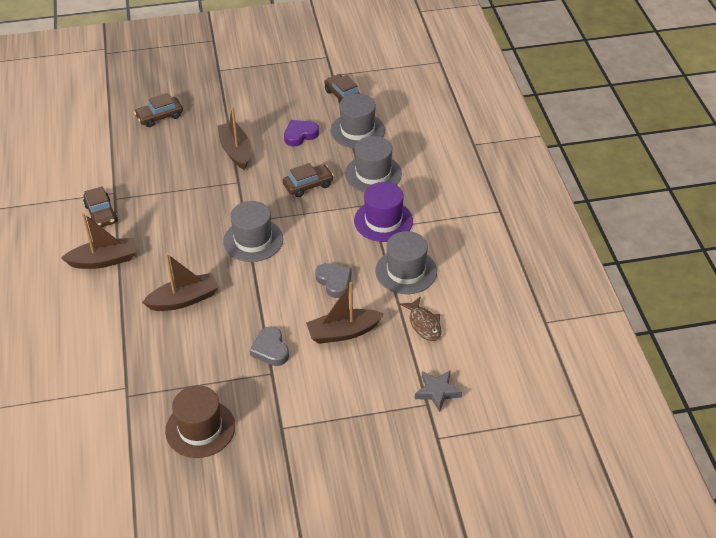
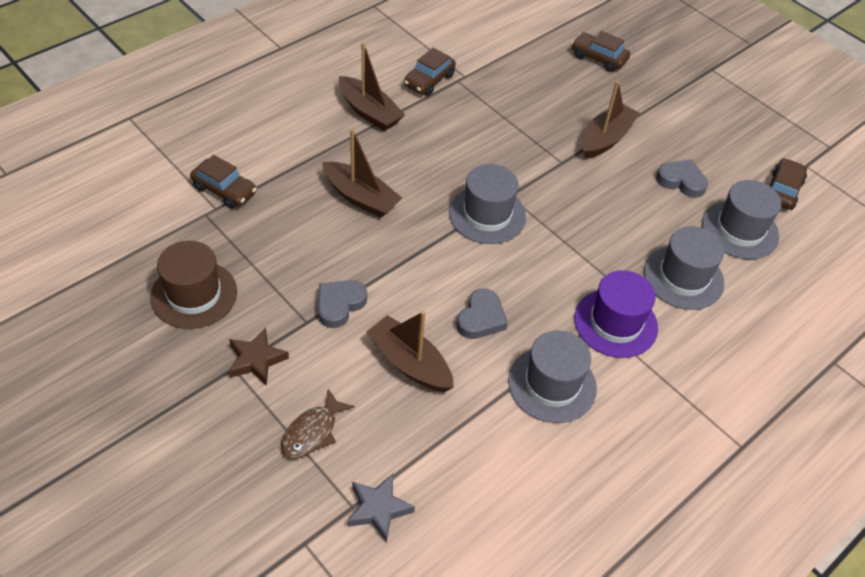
camera: 55 degrees right, 5 degrees up
brown car [283,163,334,197] -> brown car moved to [190,155,257,209]
purple heart [284,120,319,146] -> grey heart [656,159,708,198]
brown fish [399,296,441,341] -> brown fish moved to [281,389,354,458]
none -> brown star [228,328,289,386]

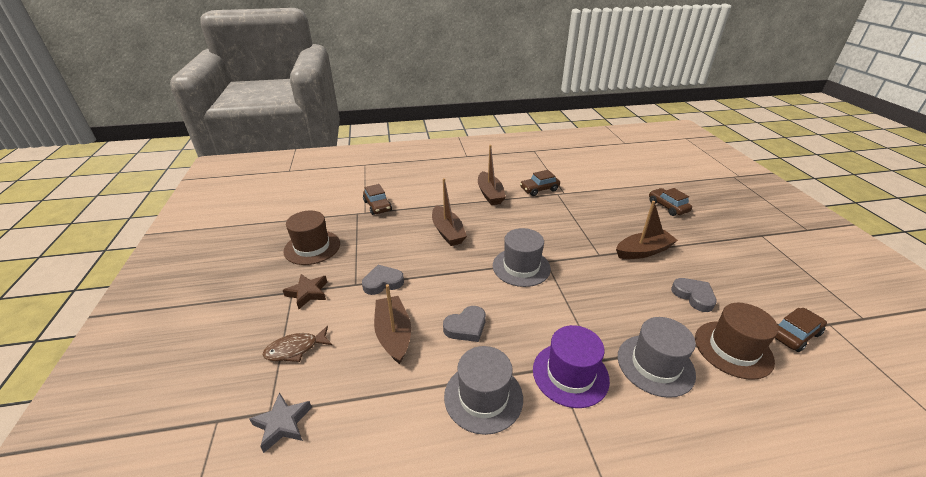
camera: 35 degrees right, 15 degrees down
grey hat [702,180,781,259] -> brown hat [695,303,779,380]

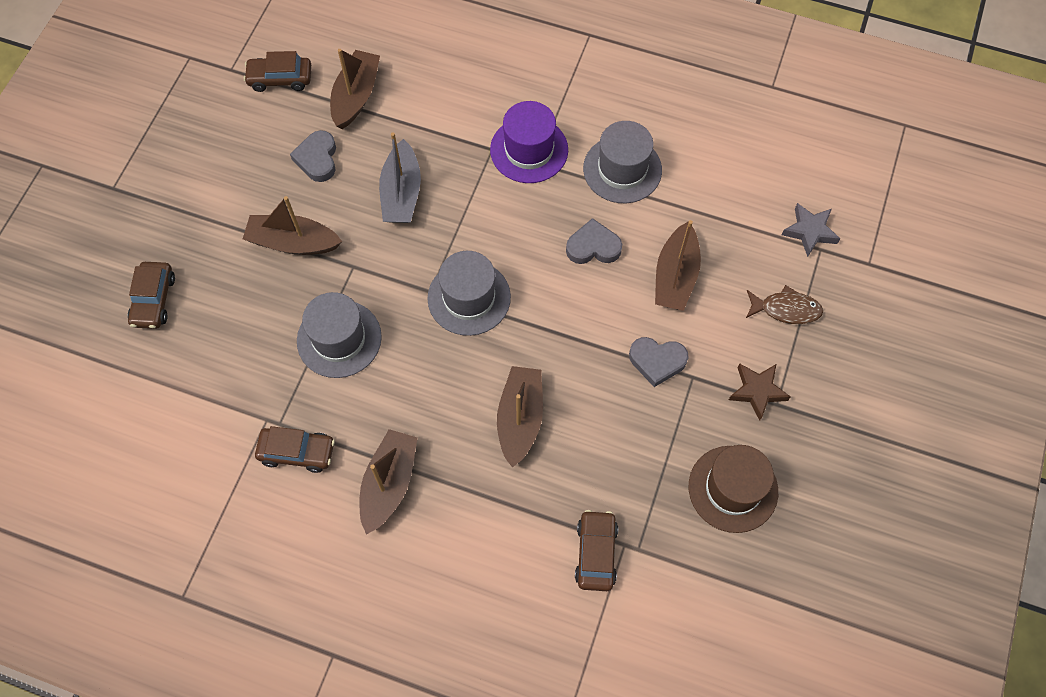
camera: 150 degrees left, 30 degrees up
grey hat [618,317,696,398] -> grey hat moved to [297,292,382,378]
brown hat [695,303,779,380] -> brown boat [330,49,380,129]
none -> grey boat [379,132,421,223]

